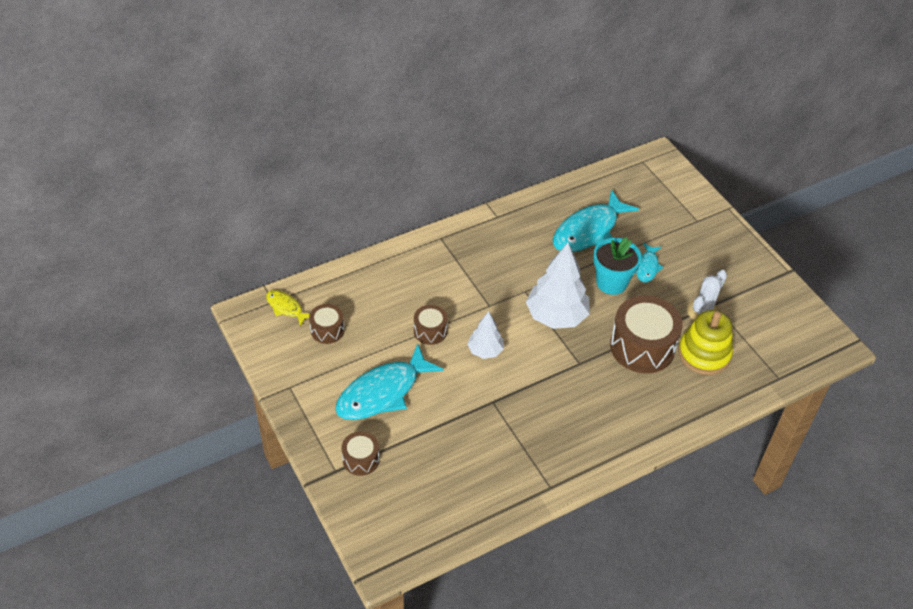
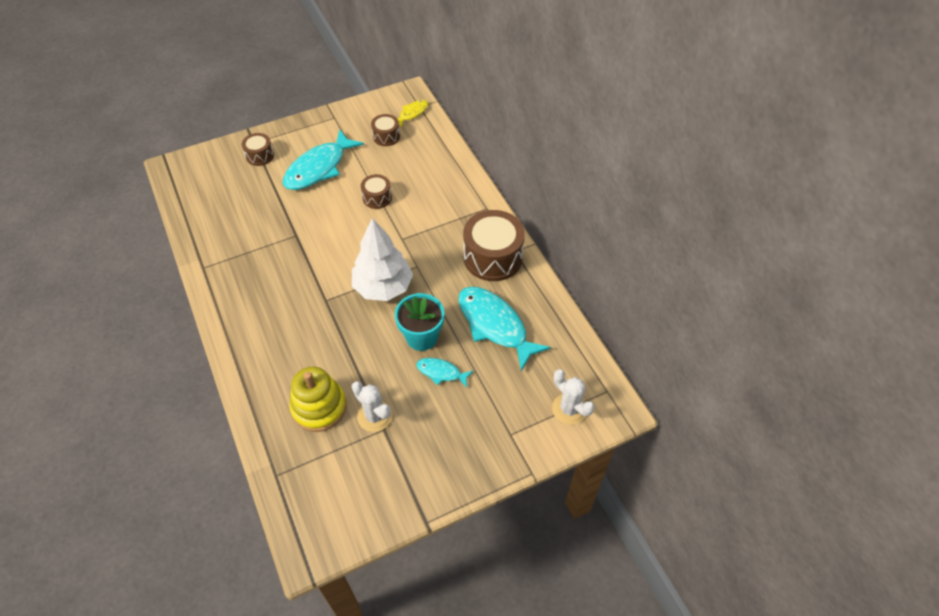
camera: 95 degrees right, 5 degrees up
turquoise fish [335,343,444,420] -> turquoise fish turned 105 degrees counterclockwise [283,130,364,190]
white tree [467,311,504,359] -> none
brown drum [610,295,683,373] -> brown drum moved to [463,210,525,281]
none -> white cactus [552,369,595,425]

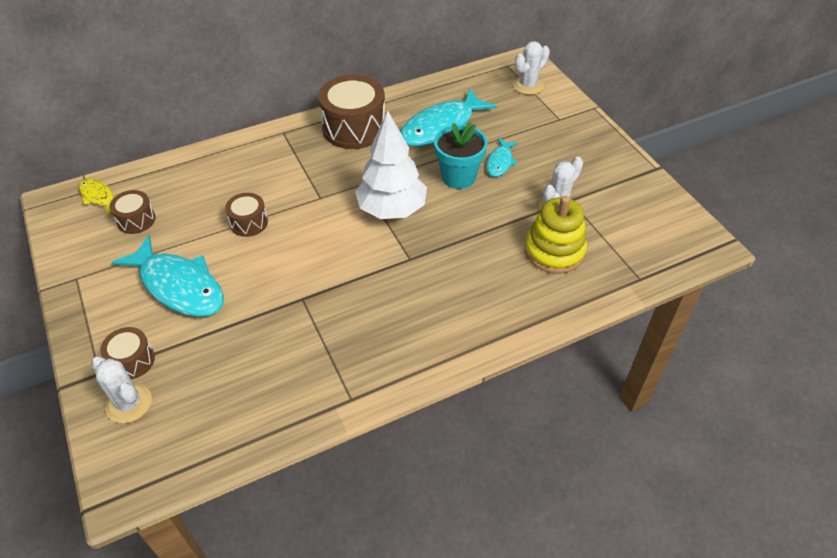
camera: 90 degrees left, 5 degrees down
none -> white cactus [91,357,152,423]

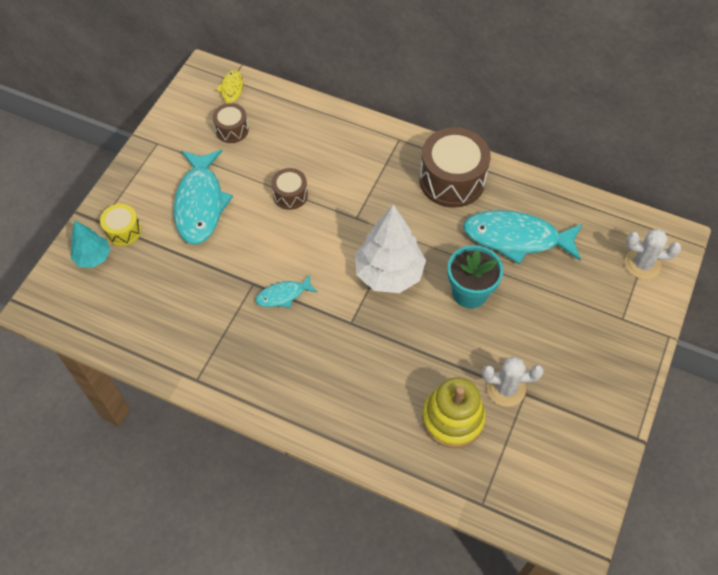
camera: 50 degrees right, 10 degrees up
white cactus [91,357,152,423] -> turquoise tree [71,221,110,268]
brown drum [100,327,155,379] -> yellow drum [100,204,142,246]
turquoise fish [486,138,518,177] -> turquoise fish moved to [256,275,317,308]

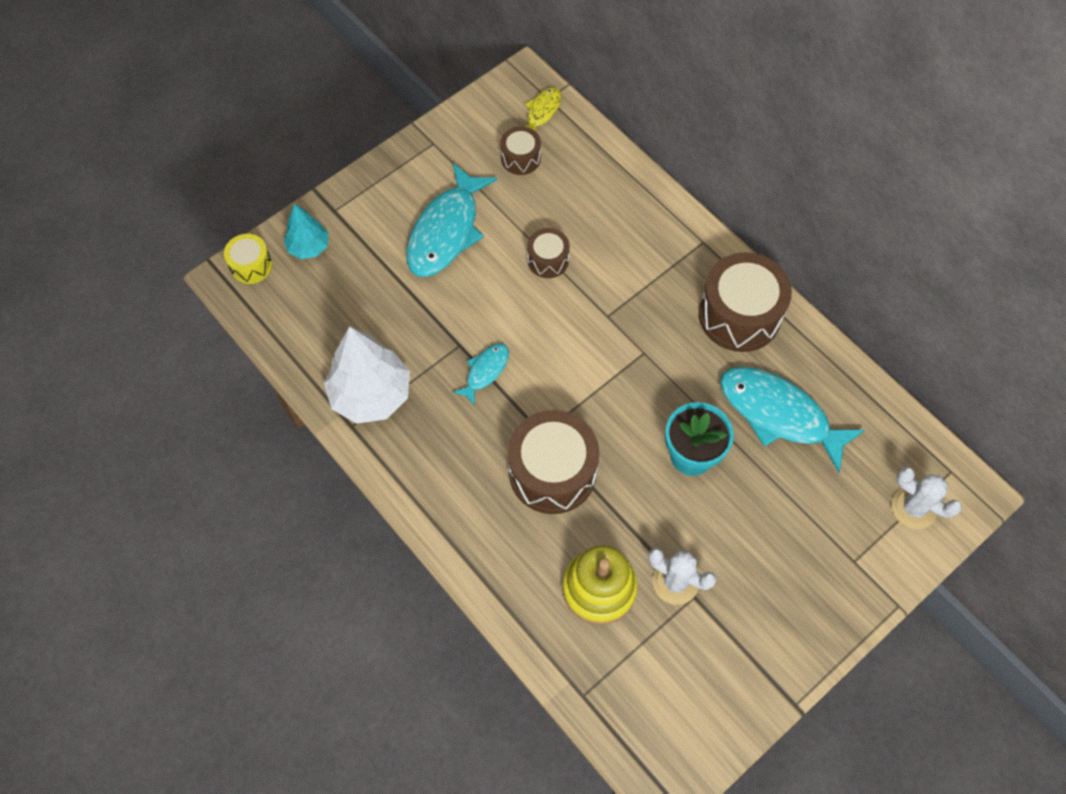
camera: 25 degrees right, 5 degrees up
yellow drum [100,204,142,246] -> yellow drum moved to [224,234,272,284]
turquoise fish [256,275,317,308] -> turquoise fish turned 120 degrees clockwise [453,343,509,405]
white tree [355,205,426,293] -> white tree moved to [324,326,410,424]
none -> brown drum [508,410,599,514]

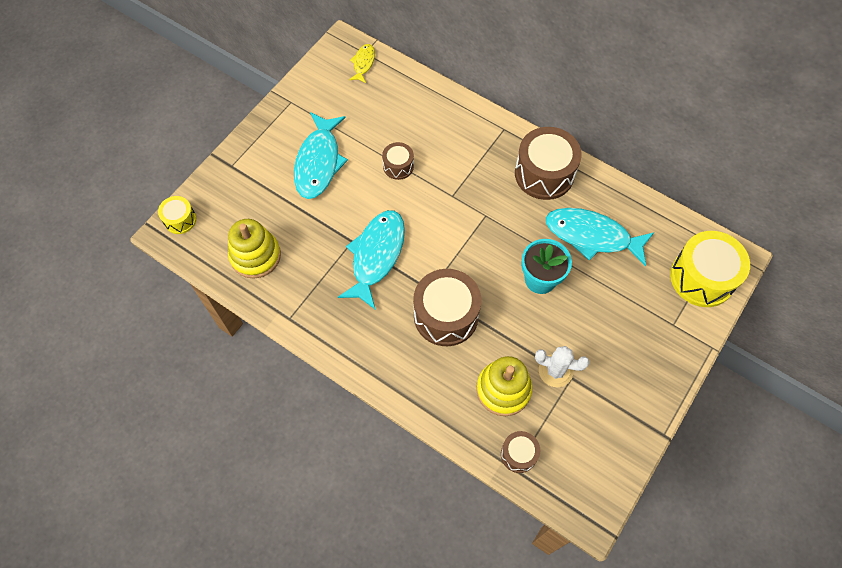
camera: 15 degrees left, 0 degrees up
turquoise tree [284,204,329,259] -> none
white tree [324,326,410,424] -> none
turquoise fish [453,343,509,405] -> turquoise fish [338,210,405,309], size x2.00
brown drum [500,126,541,175] -> brown drum moved to [501,431,540,473]
white cactus [892,467,962,529] -> yellow drum [670,231,750,307]
none -> yellow stacking toy [228,219,281,279]

